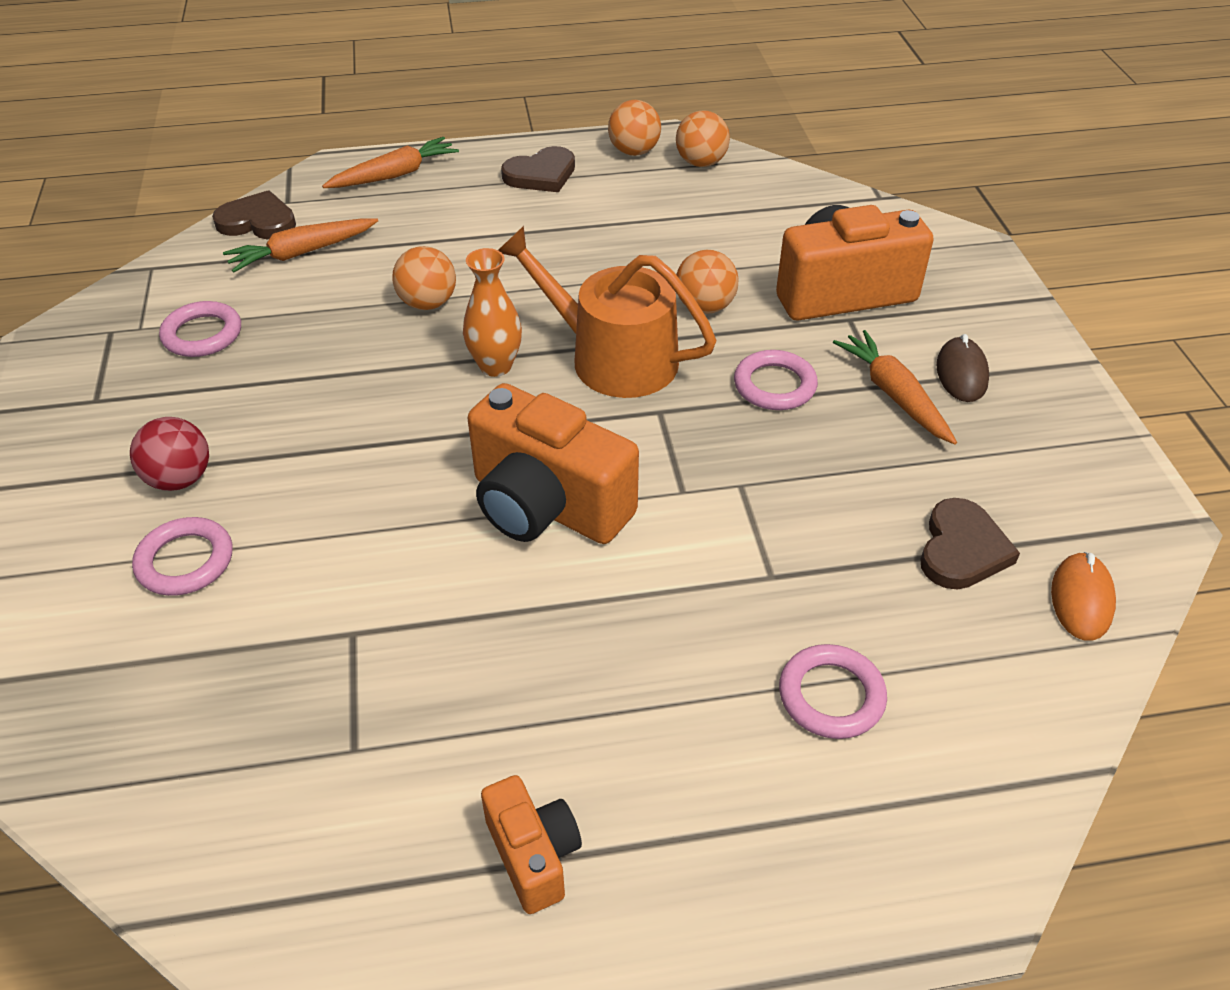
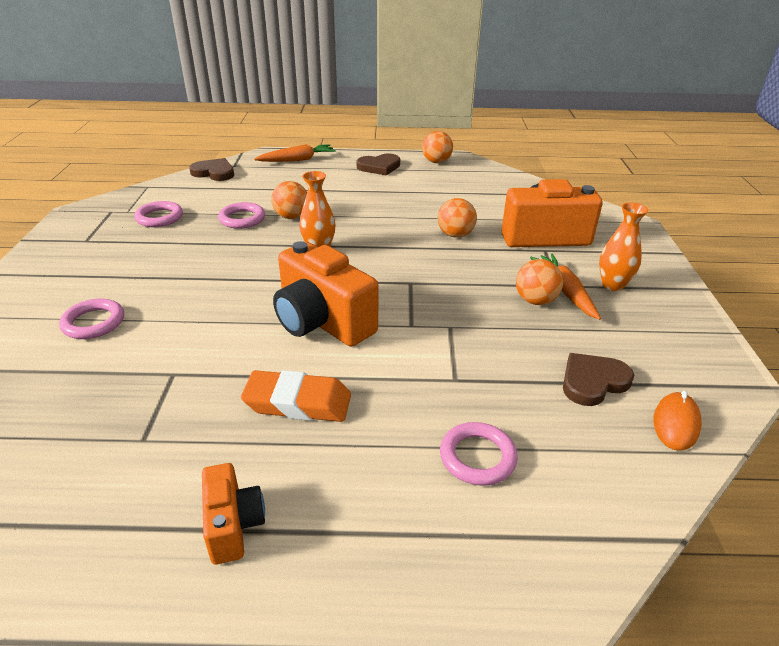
camera: 10 degrees right, 10 degrees down
red ball [130,417,209,491] -> none
orange carrot [223,218,378,273] -> none
orange watering can [498,226,717,398] -> none
orange ball [676,110,730,167] -> orange ball moved to [516,259,563,305]
pink ring [734,350,818,410] -> pink ring moved to [218,202,265,229]
brown heart [920,498,1020,590] -> brown heart turned 150 degrees counterclockwise [563,353,634,406]
brown mouse [936,334,989,402] -> orange vase [599,203,648,291]
none -> orange eraser [241,370,351,422]

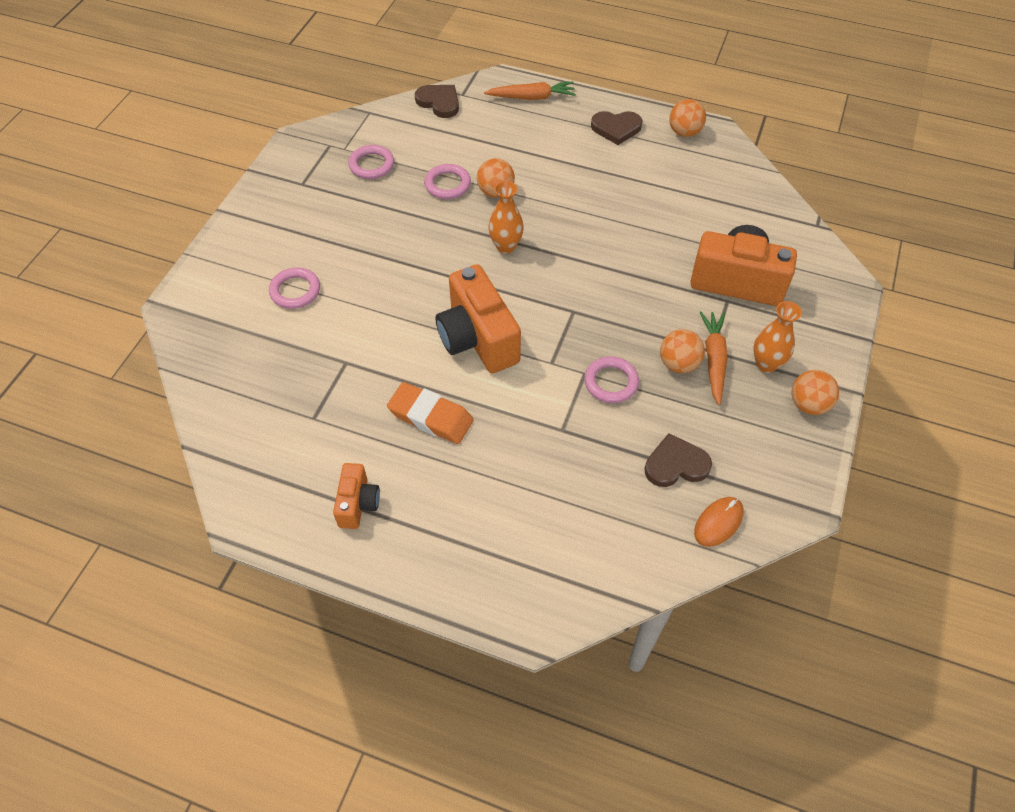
camera: 20 degrees right, 20 degrees up
orange ball [438,198,477,238] -> orange ball moved to [791,370,839,415]
pink ring [440,422,518,486] -> pink ring moved to [584,356,639,403]

